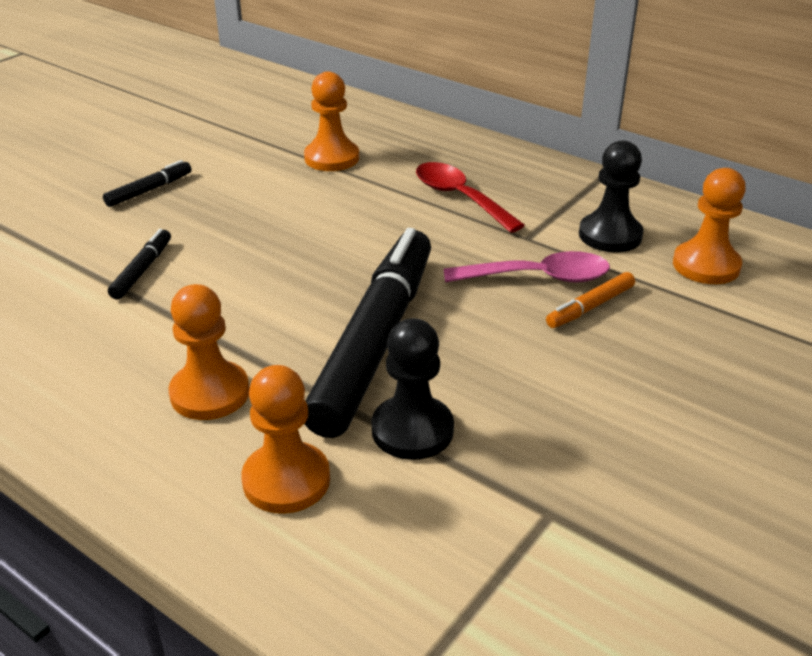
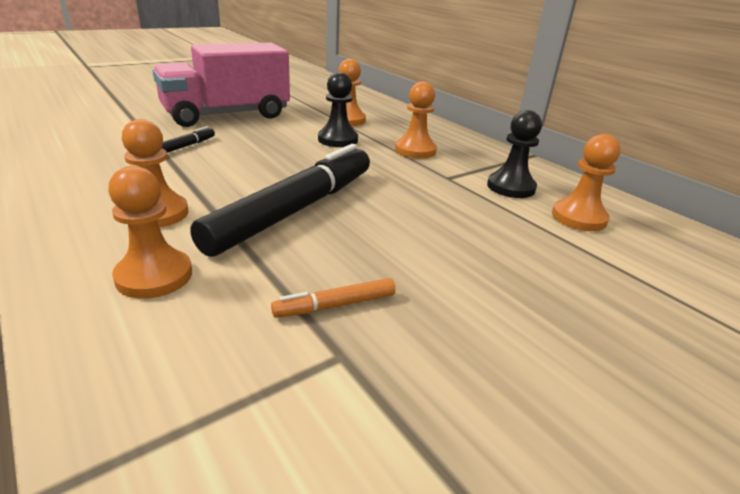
camera: 15 degrees right, 5 degrees down
black marker [103,160,192,207] -> pink truck [152,43,290,127]
black pawn [371,318,454,460] -> black pawn moved to [318,72,358,147]
red spoon [416,162,525,233] -> orange pawn [395,82,437,158]
pink spoon [444,251,610,283] -> none
orange marker [546,272,635,328] -> orange marker moved to [271,278,395,318]

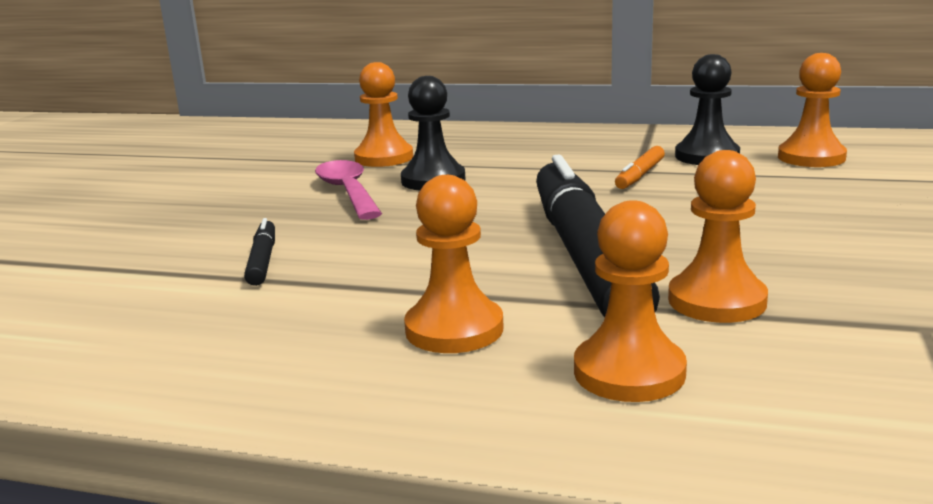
camera: 35 degrees left, 10 degrees down
pink truck [152,43,290,127] -> none
orange marker [271,278,395,318] -> orange marker moved to [615,146,665,189]
orange pawn [395,82,437,158] -> orange pawn moved to [668,150,768,323]
none -> pink spoon [315,160,382,220]

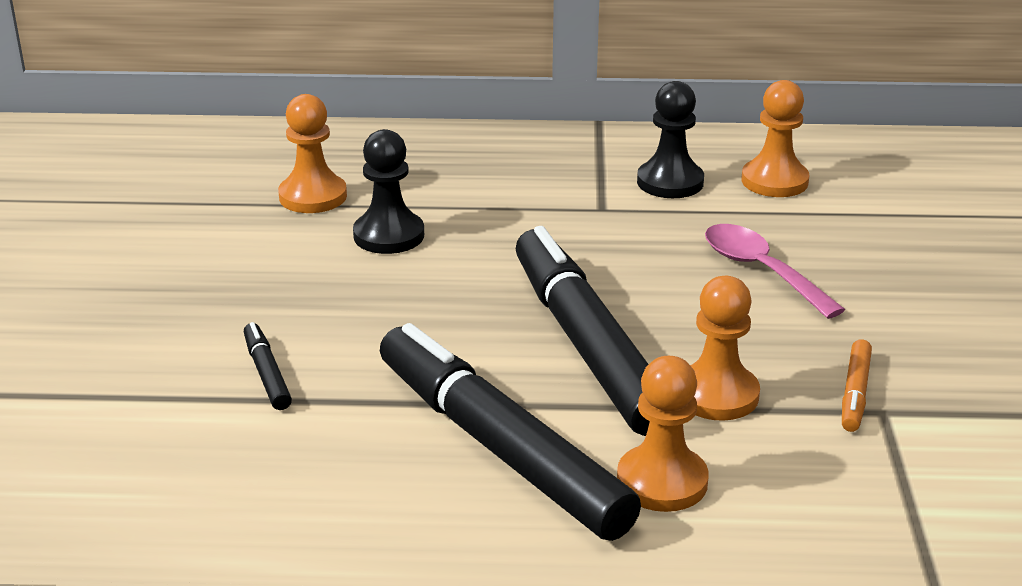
camera: 15 degrees left, 10 degrees up
pink spoon [315,160,382,220] -> pink spoon moved to [705,224,845,319]
orange pawn [404,175,503,353] -> black marker [380,323,641,541]
orange marker [615,146,665,189] -> orange marker moved to [842,339,872,432]

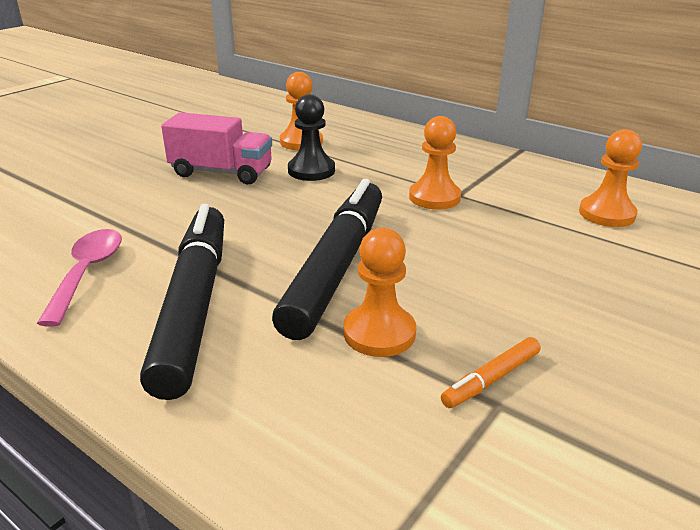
camera: 35 degrees right, 0 degrees up
black marker [244,322,292,410] -> none
orange pawn [617,356,709,512] -> orange pawn moved to [409,116,461,210]
black pawn [637,81,704,198] -> none
pink spoon [705,224,845,319] -> pink spoon moved to [37,229,122,327]
none -> pink truck [161,112,272,184]

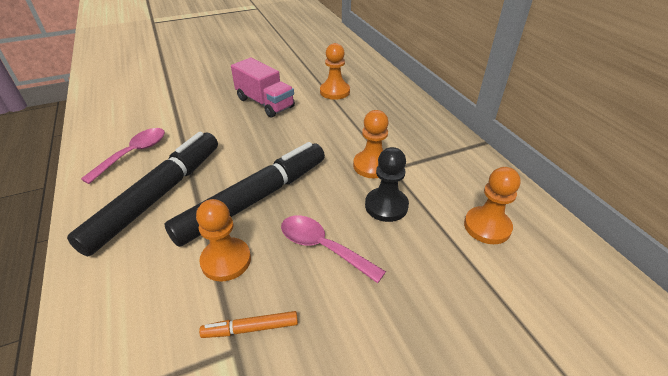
camera: 30 degrees right, 10 degrees up
black pawn [288,94,335,181] -> black pawn moved to [365,147,409,222]
none -> pink spoon [281,215,386,283]

